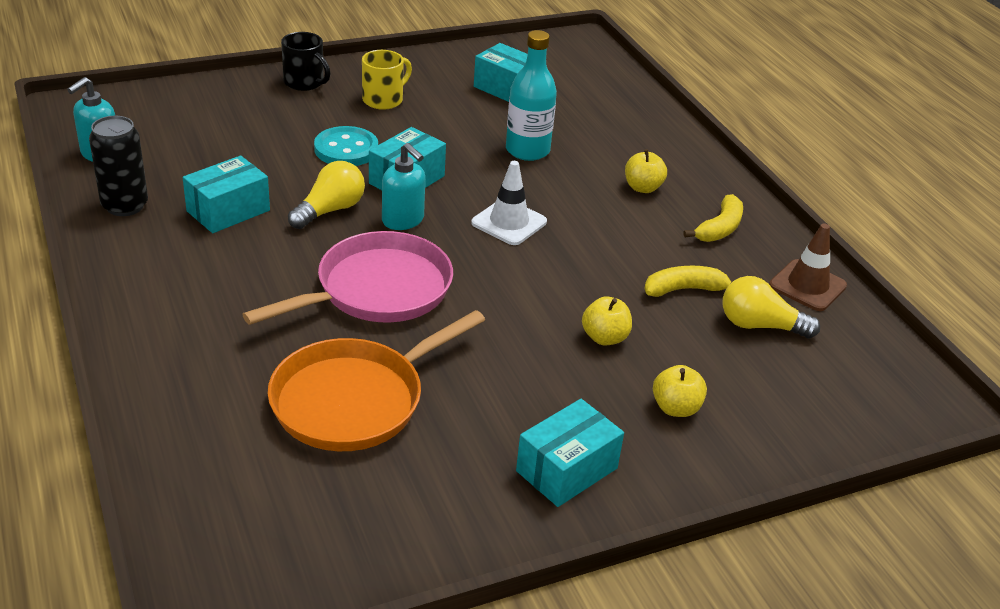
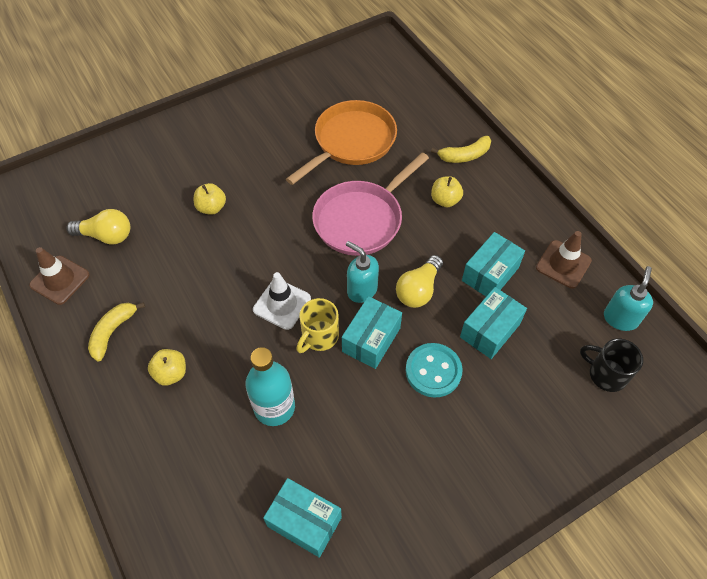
camera: 175 degrees right, 20 degrees up
black can [89,116,148,216] -> brown traffic cone [536,231,592,289]
black mug [281,32,331,91] -> black mug moved to [580,339,643,392]
yellow mug [362,50,412,110] -> yellow mug moved to [296,298,339,353]
turquoise box [516,399,624,507] -> turquoise box moved to [460,287,527,359]
yellow banana [644,266,732,297] -> yellow banana moved to [431,136,491,163]
yellow apple [653,365,707,417] -> yellow apple moved to [431,176,463,207]

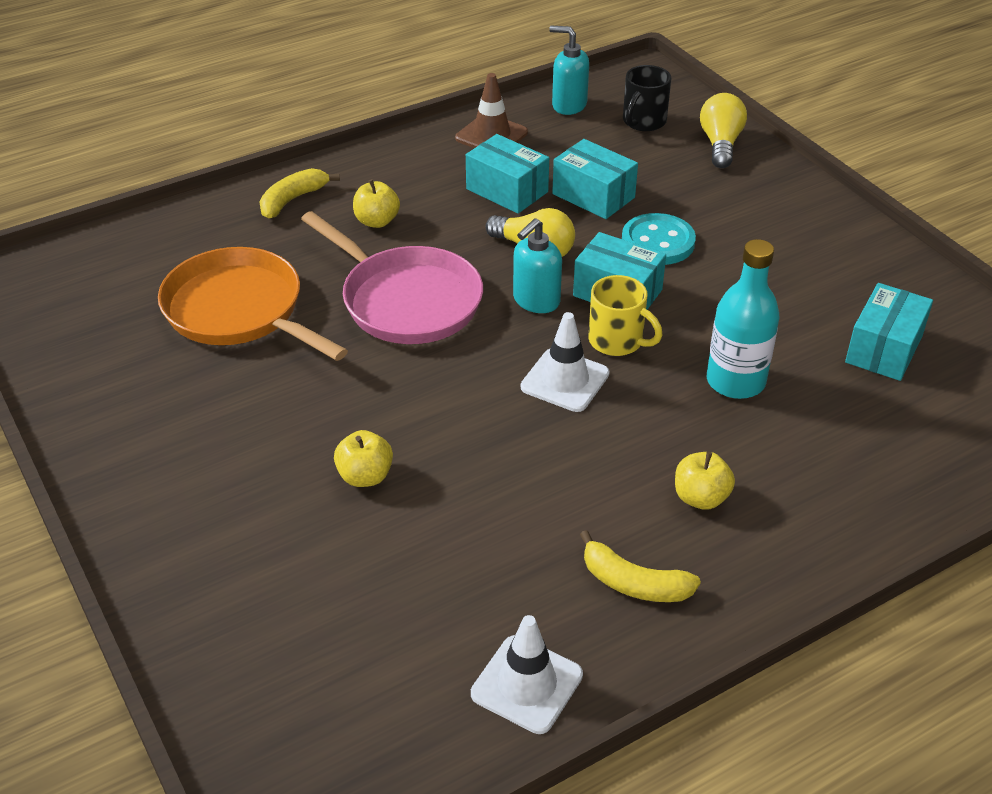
camera: 90 degrees left, 15 degrees down
brown traffic cone [29,247,90,305] -> white traffic cone [471,615,583,734]
yellow light bulb [66,209,130,245] -> yellow light bulb moved to [700,93,747,168]
yellow banana [431,136,491,163] -> yellow banana turned 120 degrees counterclockwise [259,168,340,219]

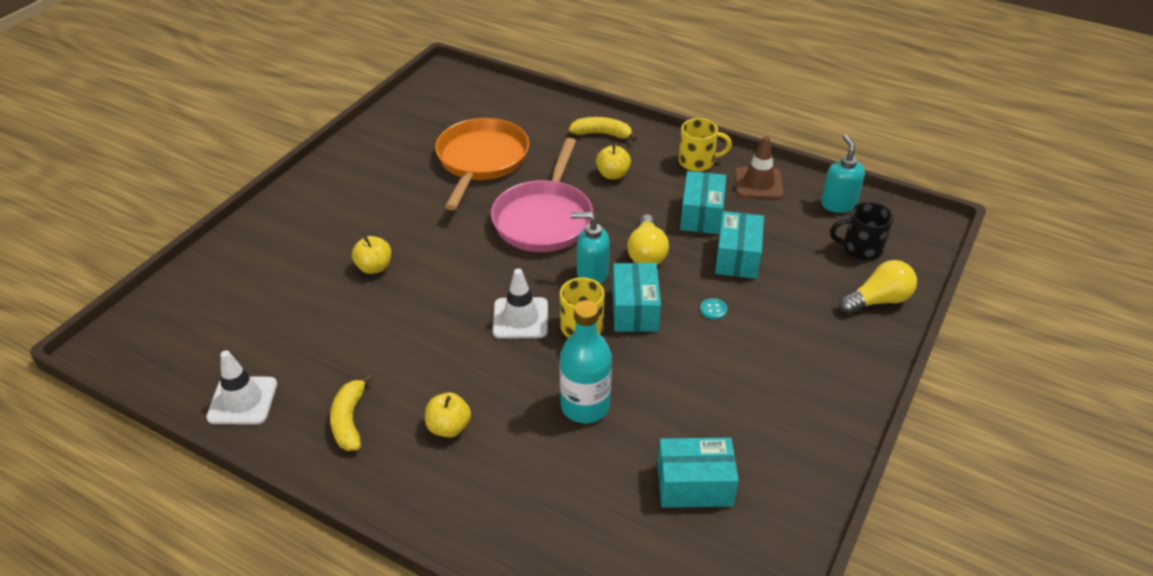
camera: 60 degrees right, 0 degrees up
turquoise button [622,213,696,265] -> turquoise button [700,298,727,320], size x0.43
none -> yellow mug [679,118,732,172]

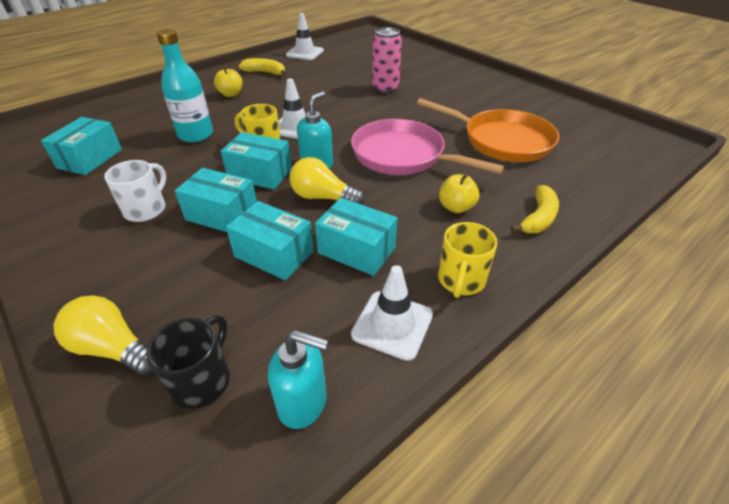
camera: 110 degrees right, 0 degrees up
yellow apple [352,236,391,274] -> pink can [372,27,402,93]
turquoise button [700,298,727,320] -> turquoise box [175,168,257,232]
brown traffic cone [735,136,784,199] -> white traffic cone [351,265,433,361]
yellow light bulb [839,260,917,314] -> yellow light bulb turned 120 degrees clockwise [54,295,153,375]
none -> white mug [104,160,166,222]

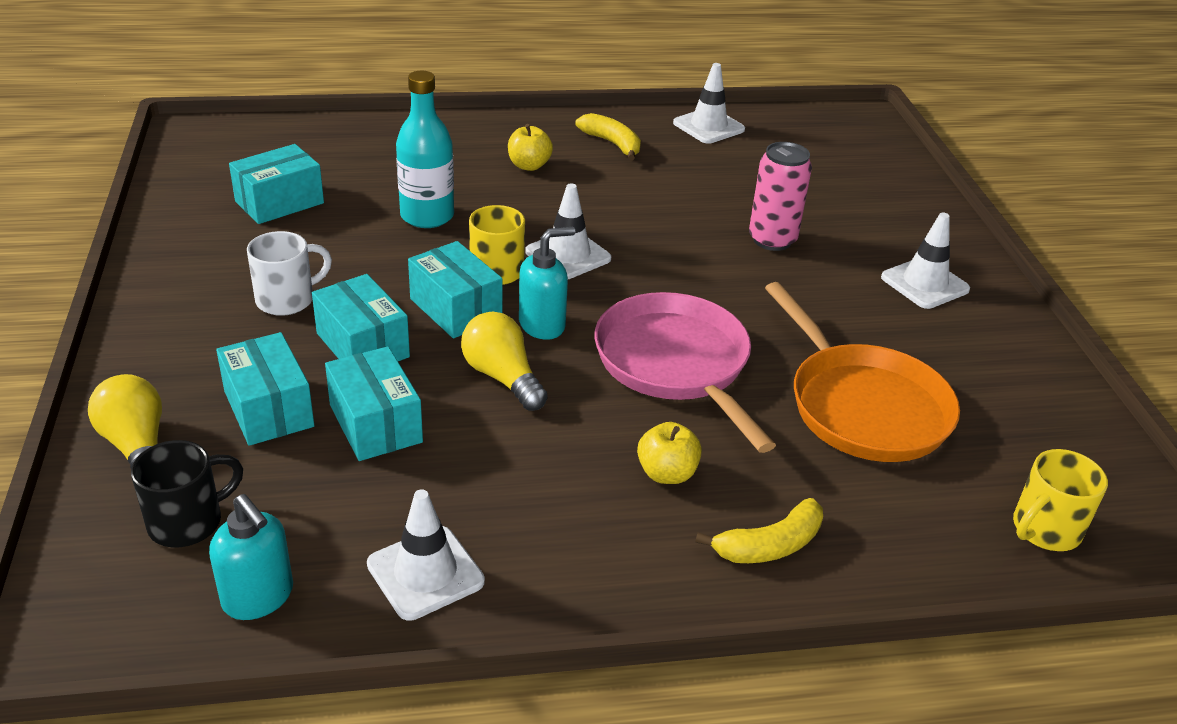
camera: 30 degrees right, 5 degrees down
turquoise box [315,198,398,276] -> turquoise box moved to [216,332,315,446]
yellow mug [438,222,497,298] -> yellow mug moved to [1013,449,1108,551]
none -> white traffic cone [881,213,970,309]

